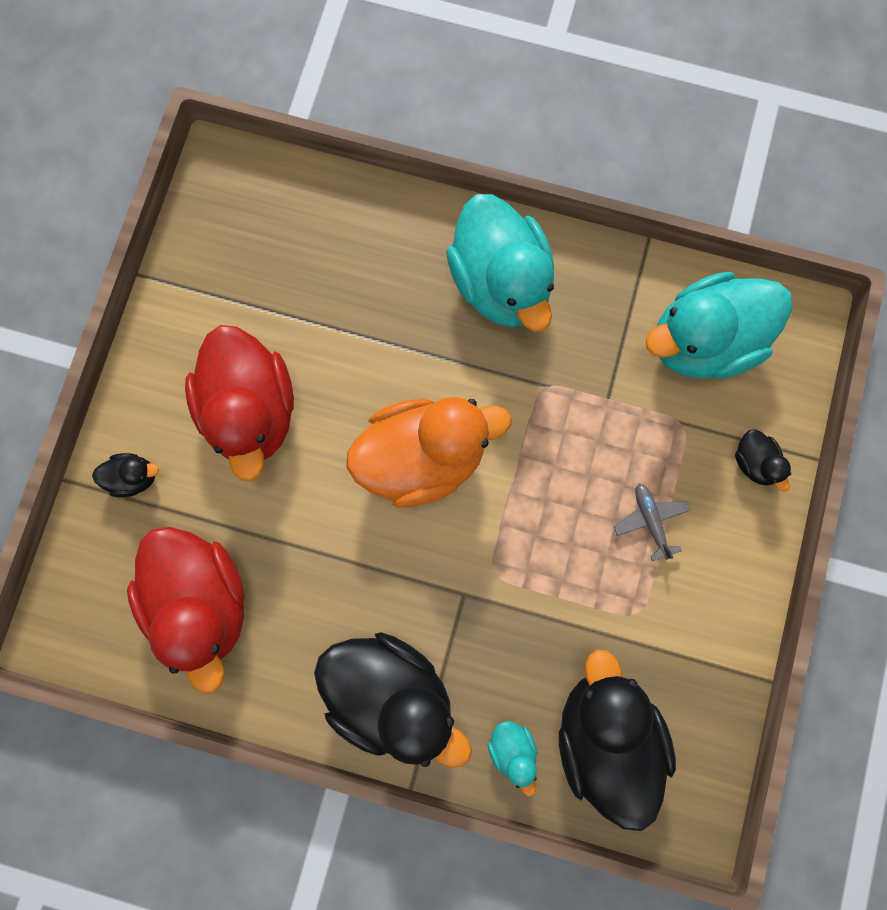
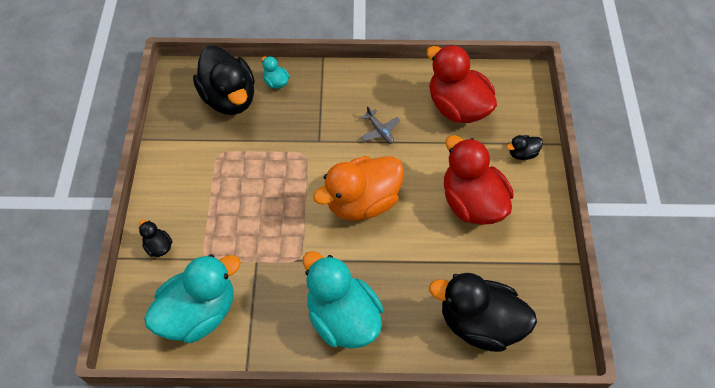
camera: 165 degrees right, 20 degrees down
black duck [314,632,472,768] -> black duck moved to [429,273,537,352]
grey plane [614,483,690,561] -> grey plane moved to [361,106,401,144]

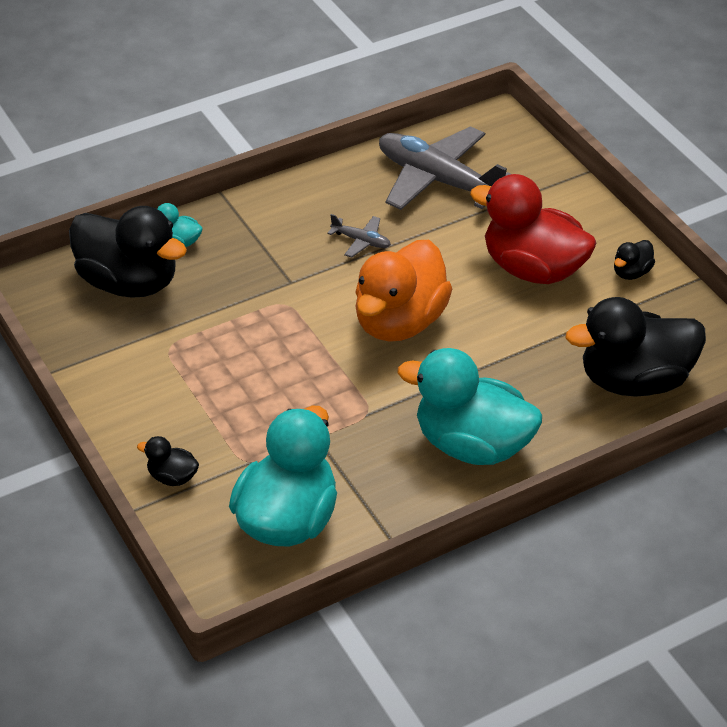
camera: 30 degrees left, 15 degrees down
red duck [426,45,497,123] -> grey plane [379,126,510,210]
black duck [506,135,543,160] -> black duck moved to [614,240,655,280]

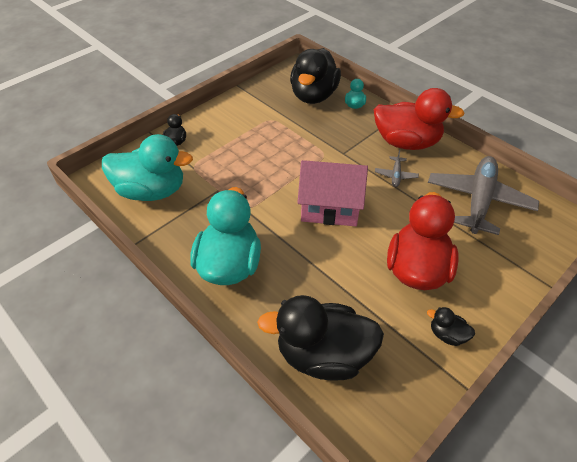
camera: 75 degrees right, 5 degrees up
orange duck [355,240,452,342] -> pink house [297,160,368,226]
black duck [566,297,706,397] -> black duck turned 60 degrees counterclockwise [257,295,384,381]
none -> red duck [374,88,465,150]

